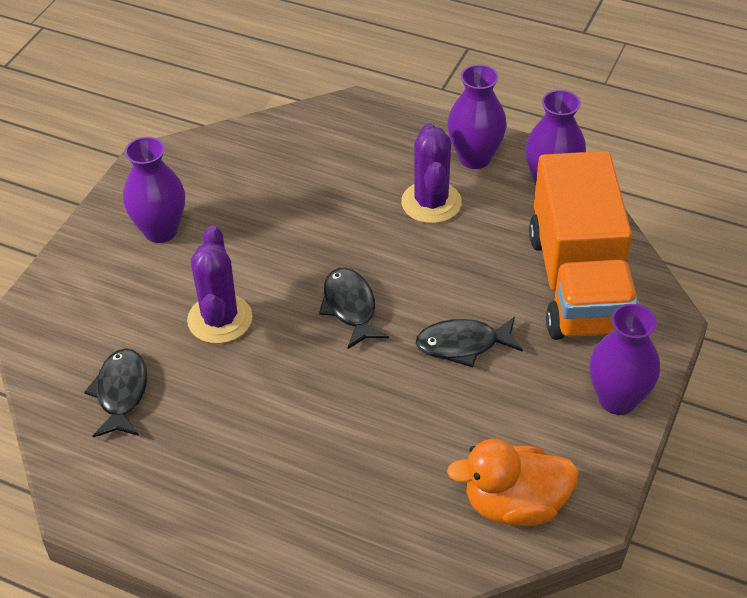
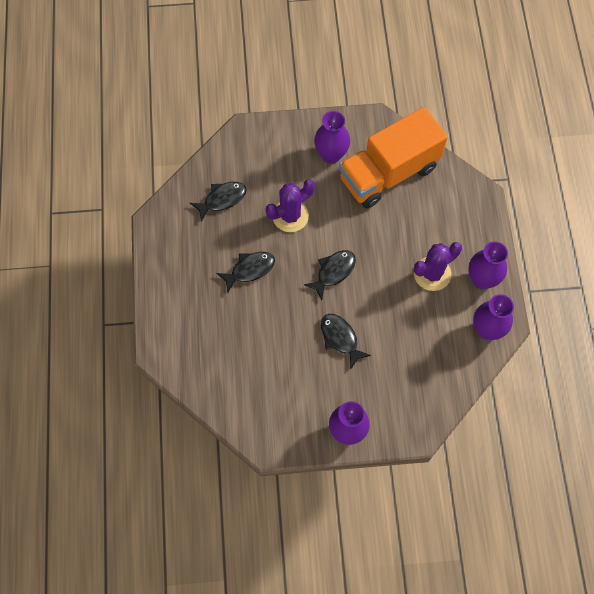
camera: 60 degrees right, 20 degrees up
orange duck [447,439,579,526] -> none
orange truck [529,151,638,340] -> orange truck moved to [339,107,448,208]
none -> black fish [216,252,275,293]

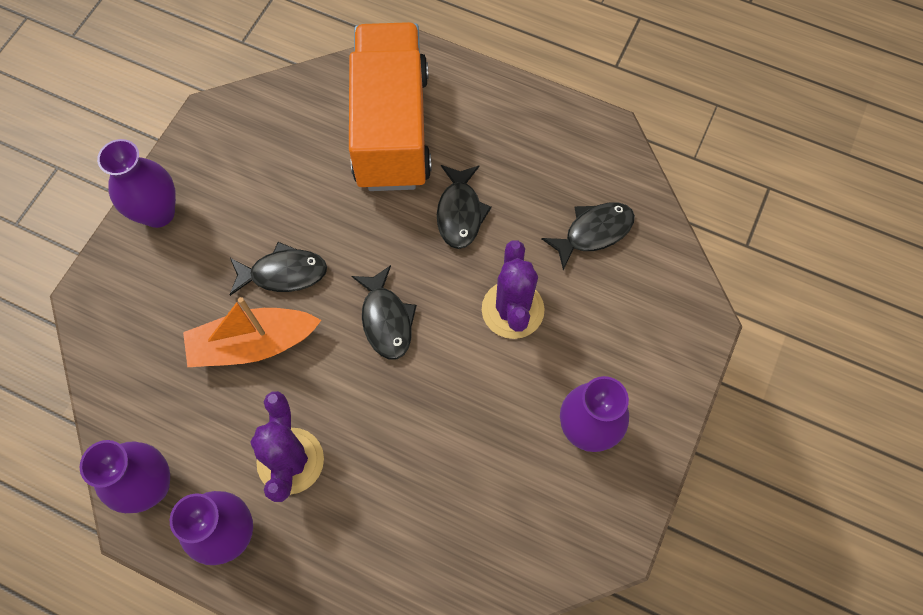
camera: 120 degrees right, 0 degrees up
black fish [190,182,247,222] -> black fish turned 120 degrees counterclockwise [541,202,635,270]
orange truck [339,107,448,208] -> orange truck moved to [349,22,432,191]
none -> orange boat [183,297,322,367]

